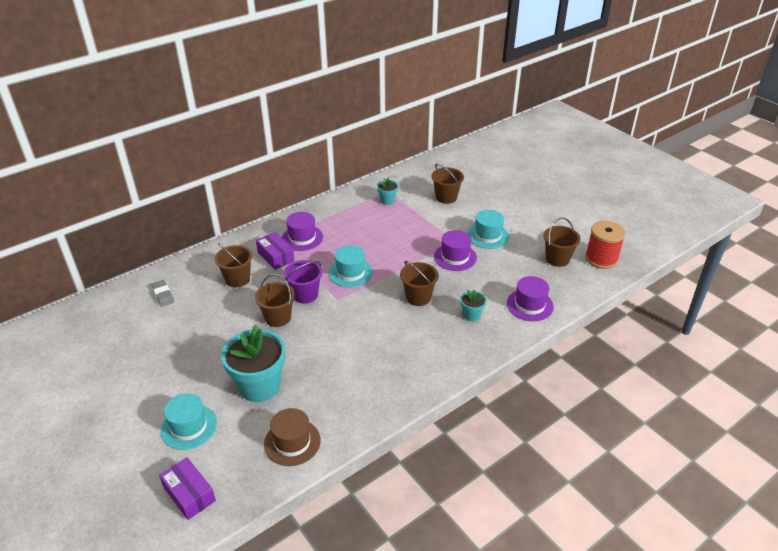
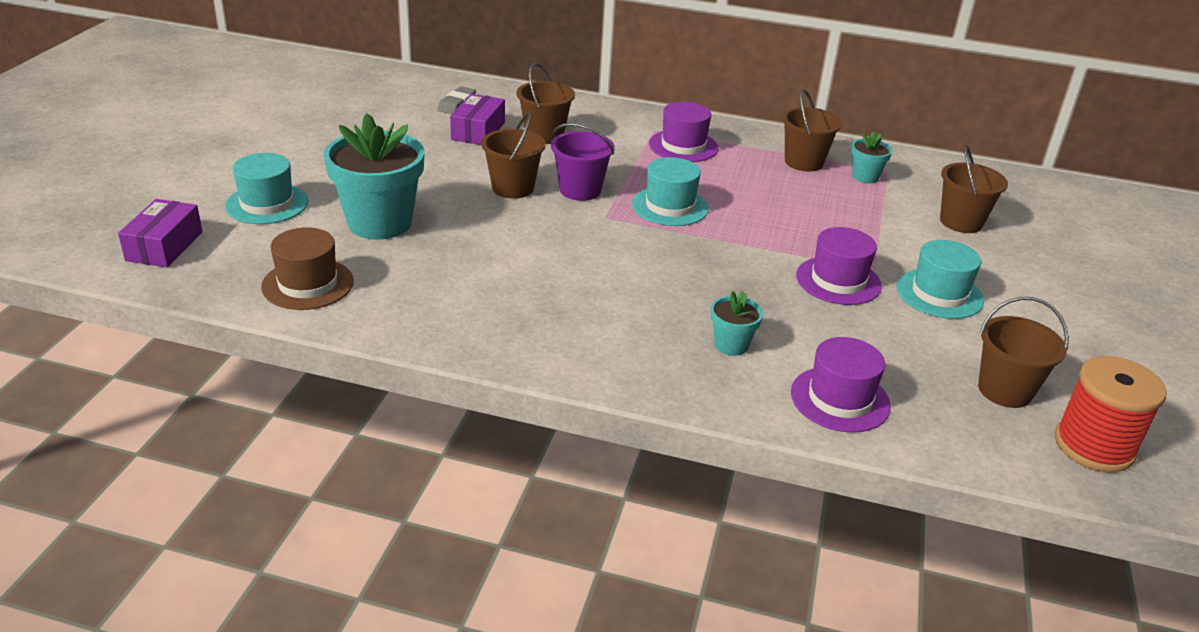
camera: 50 degrees right, 5 degrees down
purple box [256,232,295,270] -> purple box moved to [450,94,505,145]
brown bucket [400,261,439,306] -> brown bucket moved to [782,89,842,172]

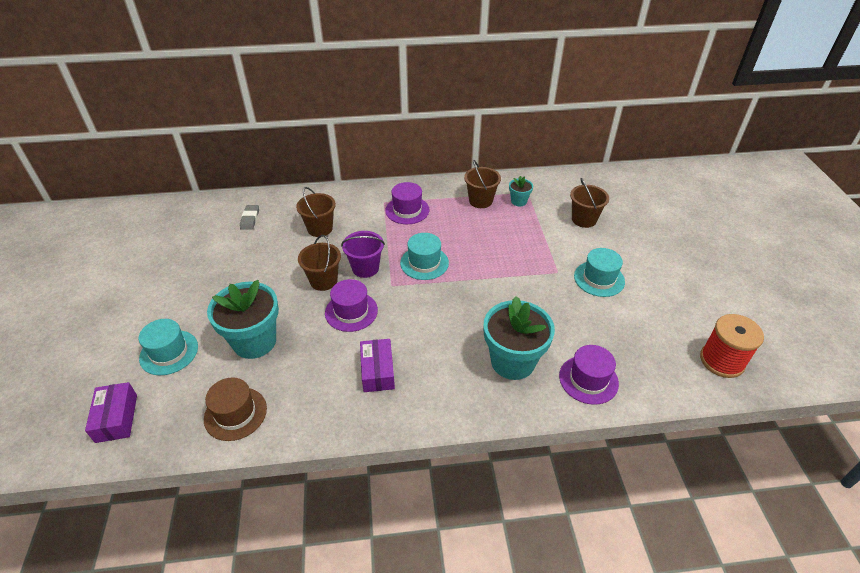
camera: 20 degrees left, 10 degrees up
purple box [450,94,505,145] -> purple box moved to [360,339,395,392]
turquoise flower pot [711,291,763,356] -> turquoise flower pot [484,296,555,380], size x2.12
purple hat [796,227,882,305] -> purple hat moved to [325,279,378,332]
brown bucket [978,297,1069,408] -> none

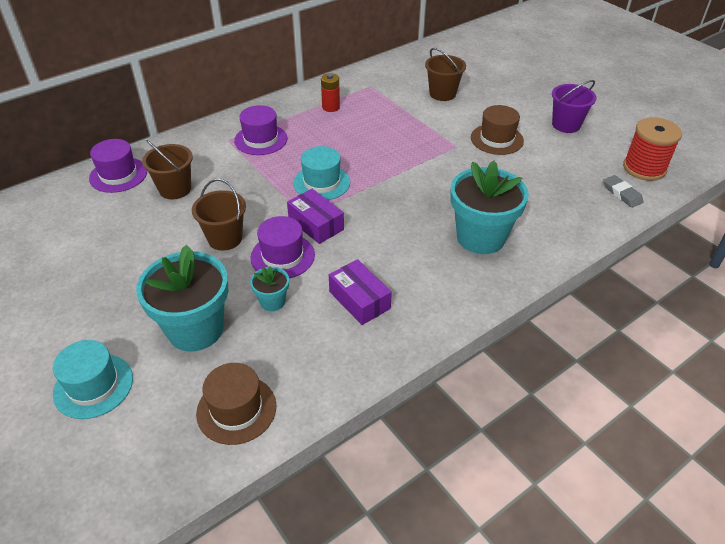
camera: 30 degrees left, 0 degrees up
purple box [85,382,137,443] -> purple box moved to [287,189,344,244]
grey eraser [240,205,259,230] -> grey eraser moved to [603,175,643,208]
purple bucket [341,231,385,278] -> purple bucket moved to [552,80,597,133]
brown bucket [464,160,501,208] -> red battery [321,73,340,112]
turquoise flower pot [509,176,533,206] -> turquoise flower pot moved to [250,267,289,311]
purple hat [559,345,619,405] -> purple hat moved to [89,139,147,193]
turquoise hat [574,248,625,297] -> brown hat [471,105,524,155]

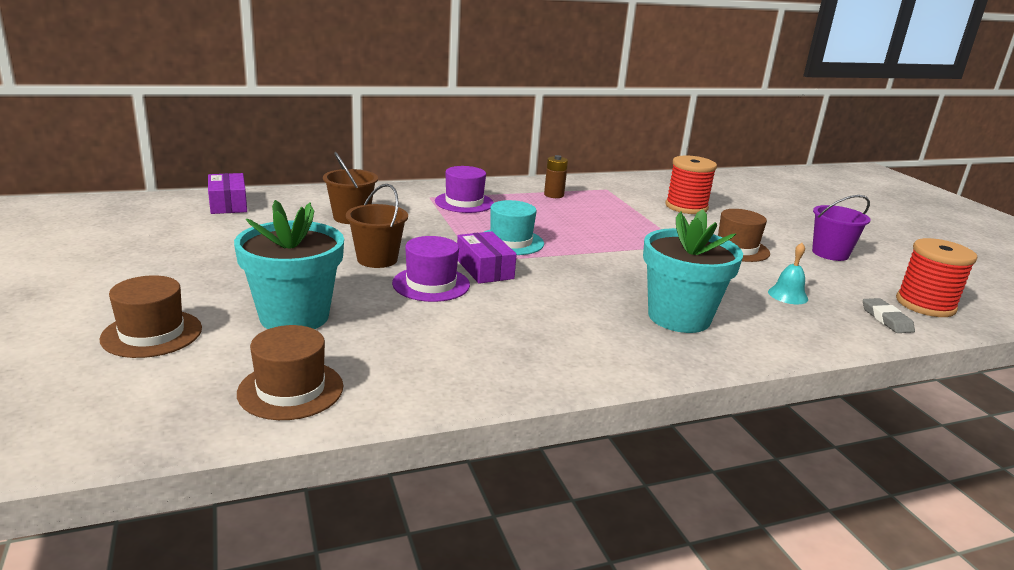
camera: 15 degrees right, 20 degrees down
turquoise hat [53,340,133,419] -> brown hat [99,275,202,358]
purple hat [89,139,147,193] -> none
turquoise flower pot [250,267,289,311] -> none
red battery [321,73,340,112] -> brown battery [544,155,568,198]
purple box [329,259,392,325] -> purple box moved to [208,173,247,214]
brown bucket [425,48,466,101] -> red spool [665,155,717,214]
none -> turquoise bell [768,243,808,304]

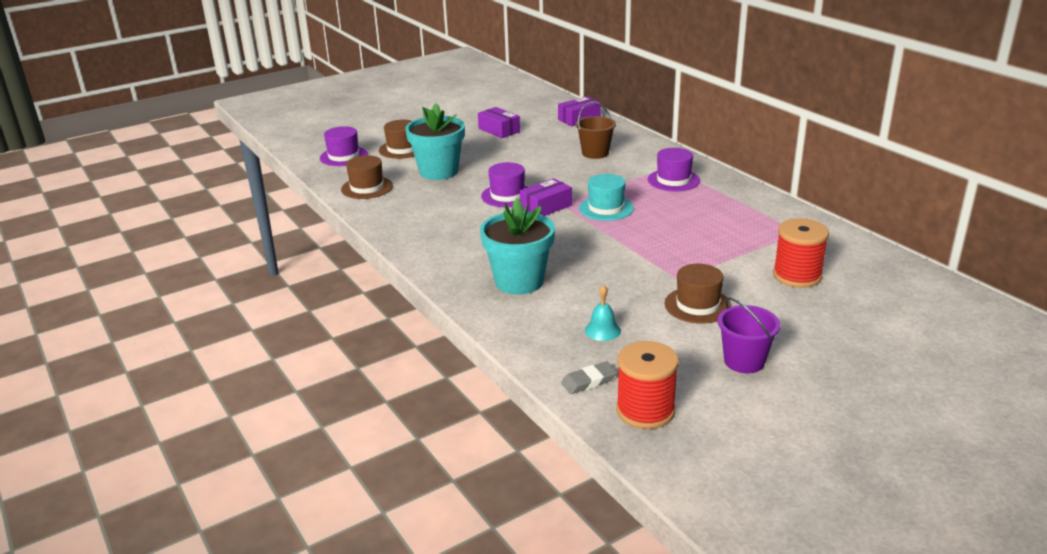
camera: 80 degrees right, 5 degrees up
brown bucket [346,184,408,268] -> none
brown battery [544,155,568,198] -> none
none -> purple hat [320,126,368,166]
none -> purple box [478,107,520,138]

